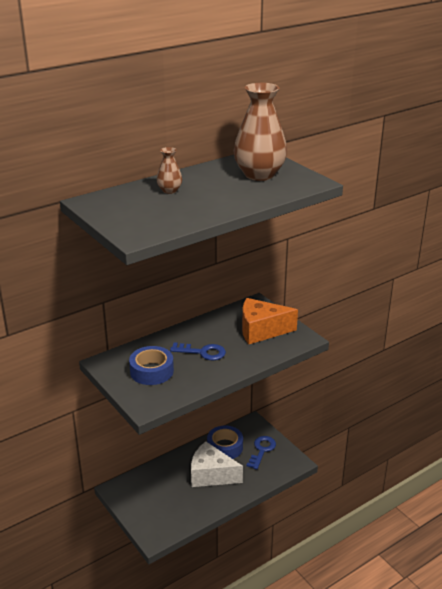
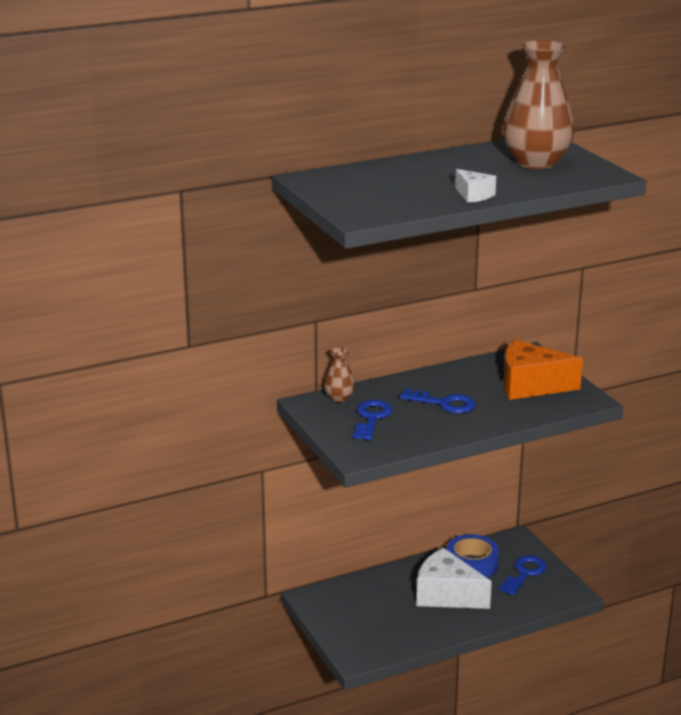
camera: 10 degrees right, 5 degrees down
blue tape [129,346,174,385] -> blue key [353,400,392,440]
brown vase [157,147,182,194] -> brown vase moved to [324,348,355,402]
none -> white cheese [455,169,496,203]

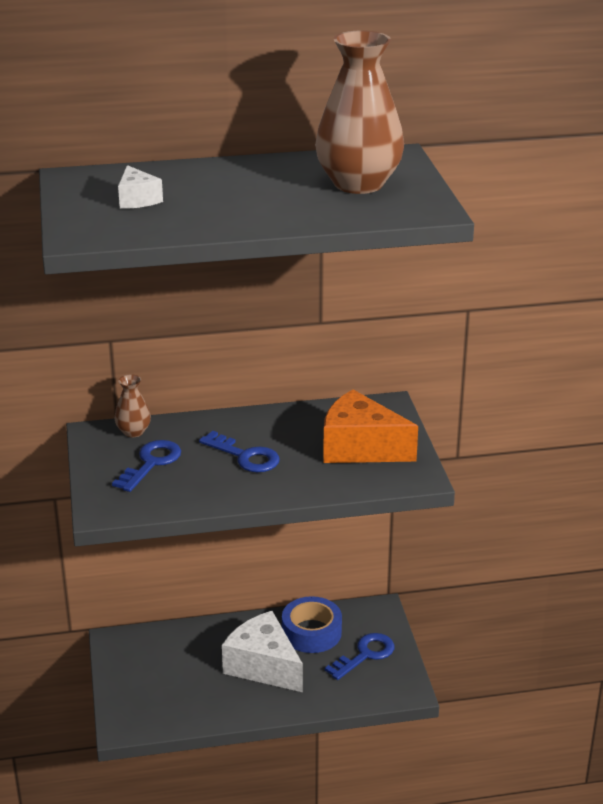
camera: 15 degrees right, 5 degrees up
white cheese [455,169,496,203] -> white cheese moved to [118,165,163,209]

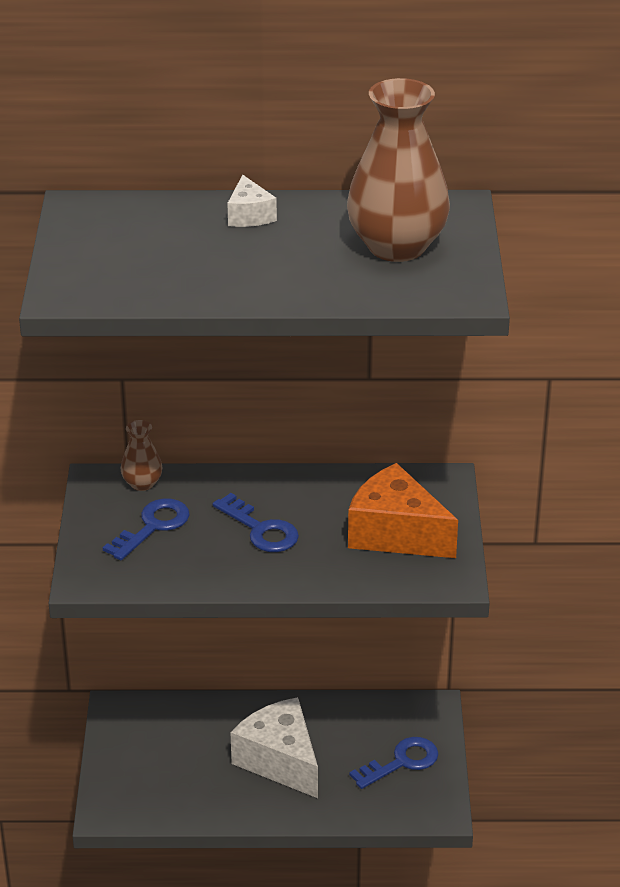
camera: 10 degrees right, 5 degrees up
white cheese [118,165,163,209] -> white cheese moved to [227,175,277,227]
blue tape [282,596,342,653] -> none

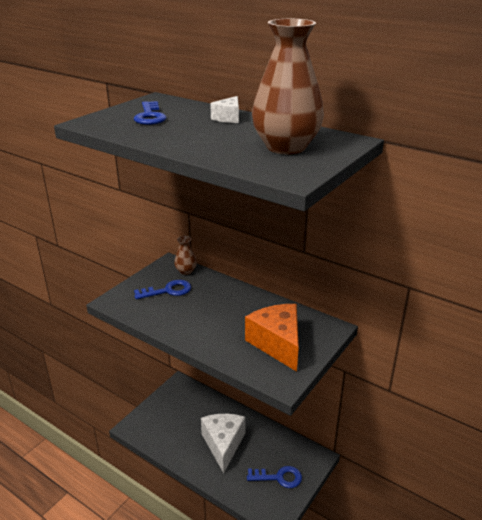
camera: 35 degrees right, 5 degrees down
blue key [213,493,299,552] -> blue key moved to [134,101,167,125]

